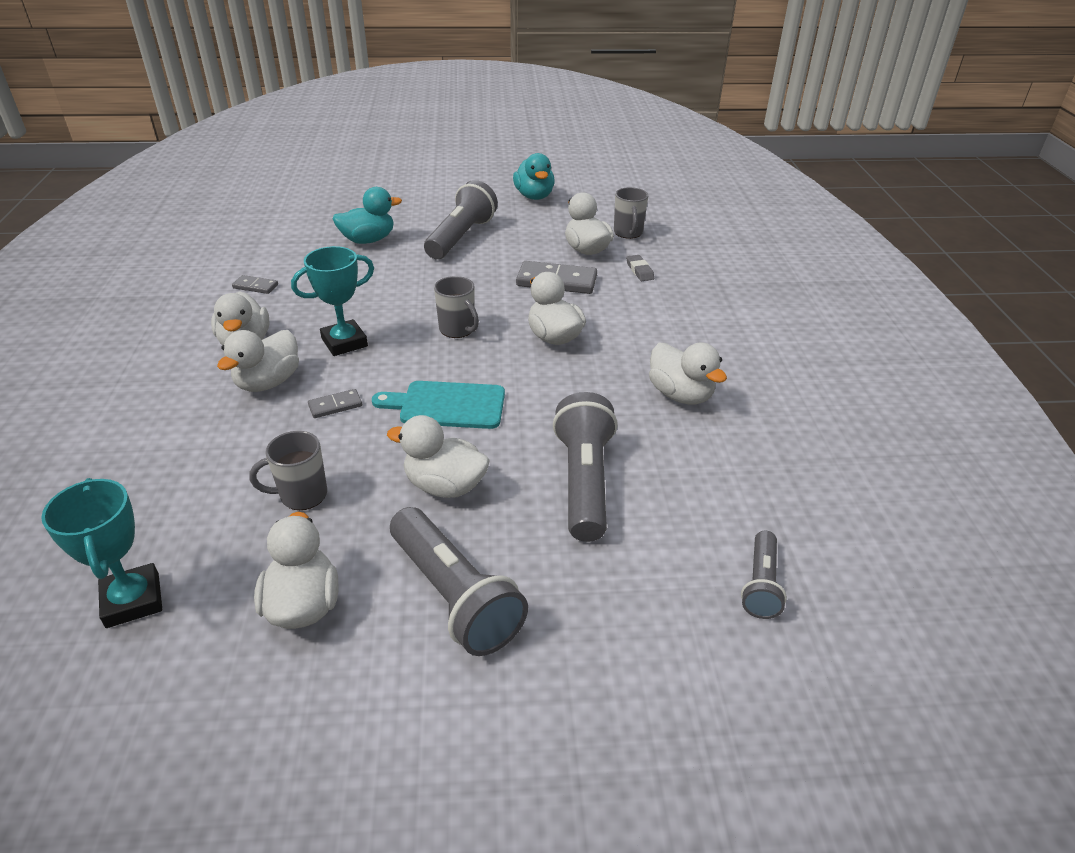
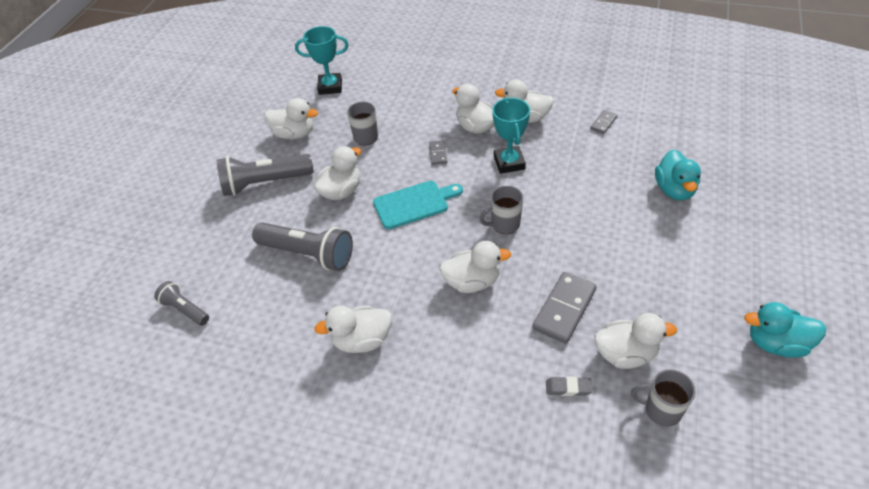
camera: 115 degrees right, 10 degrees up
turquoise cutting board [372,381,505,429] -> turquoise cutting board turned 45 degrees clockwise [373,181,463,229]
grey flashlight [424,180,498,259] -> none

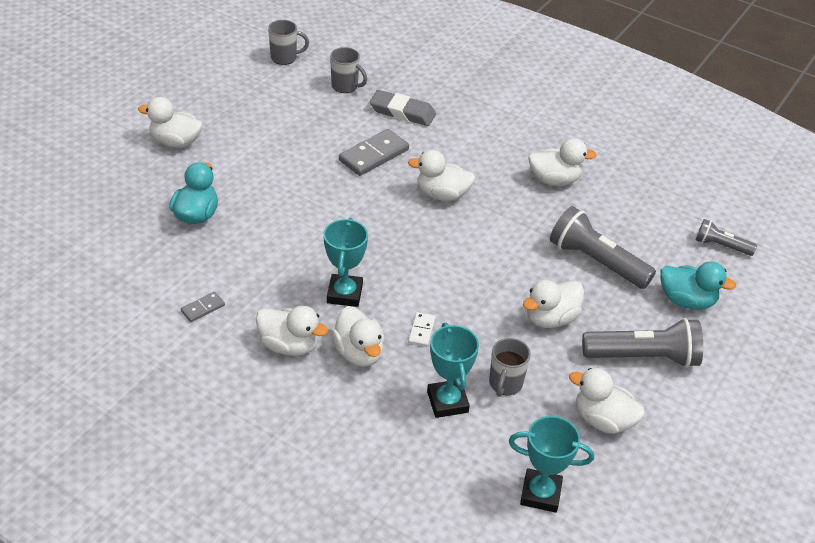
camera: 170 degrees left, 5 degrees down
grey flashlight [154,281,209,326] -> grey flashlight turned 150 degrees clockwise [696,219,757,256]
turquoise cutting board [373,181,463,229] -> none
grey domino [429,140,447,165] -> white domino [408,312,436,347]
grey mug [480,186,523,234] -> grey mug moved to [268,20,309,65]
grey eraser [546,376,592,396] -> grey eraser [370,90,436,126], size x1.86
white duck [594,313,677,369] -> white duck moved to [138,97,203,148]
turquoise duck [744,302,826,358] -> turquoise duck moved to [660,262,736,310]
none -> turquoise trophy [427,323,479,418]

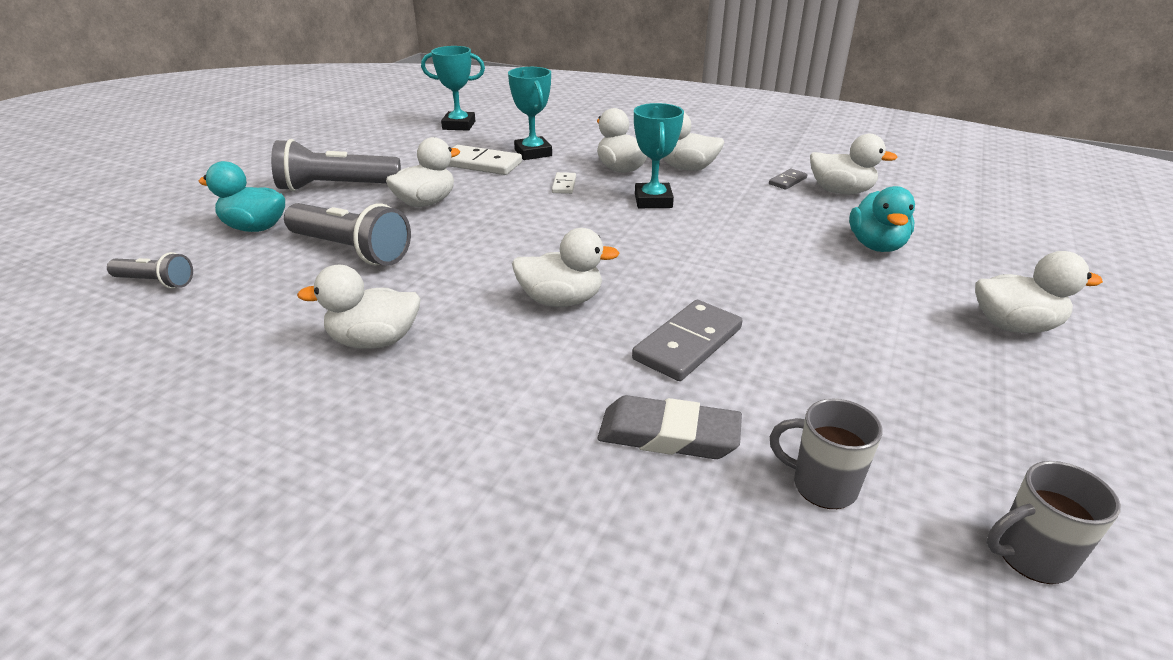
camera: 175 degrees right, 10 degrees down
grey mug [489,338,531,397] -> white domino [448,145,522,175]
white duck [569,368,645,434] -> white duck moved to [810,134,898,194]

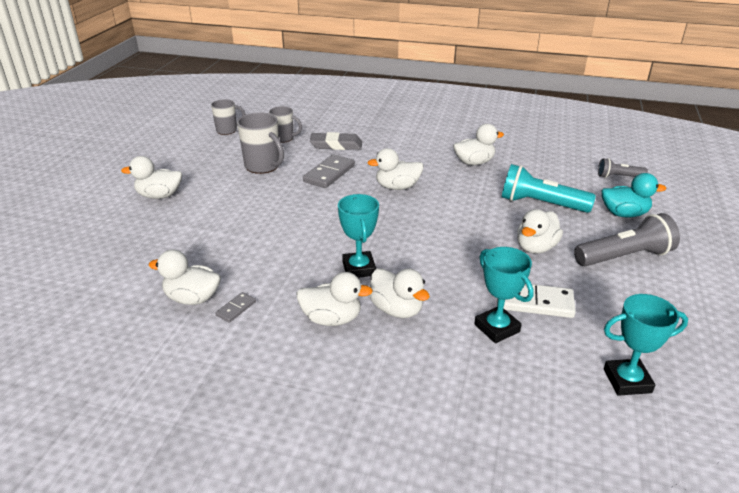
camera: 170 degrees right, 0 degrees up
grey flashlight [284,203,411,266] -> turquoise flashlight [502,164,596,213]
white domino [552,172,576,194] -> none
turquoise duck [849,186,915,252] -> none
none -> grey mug [237,112,284,174]

